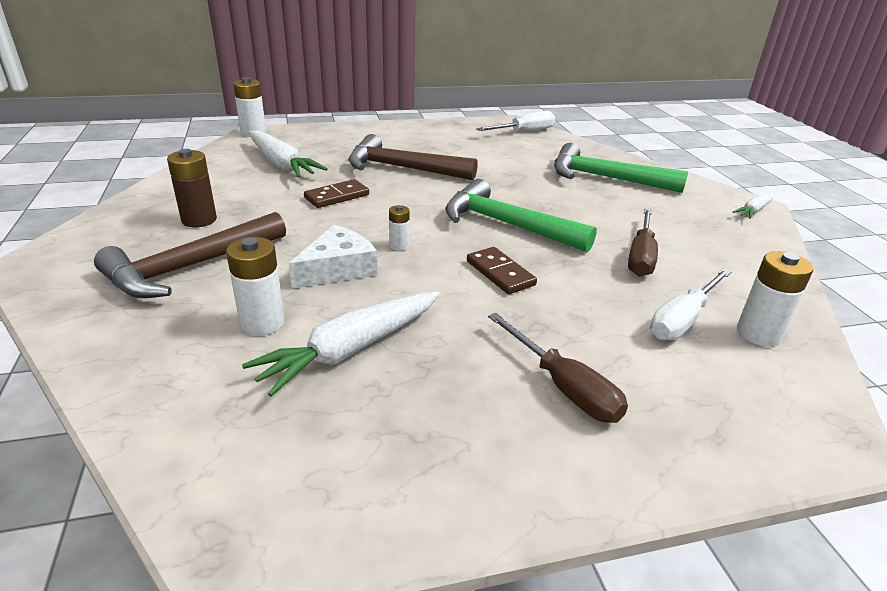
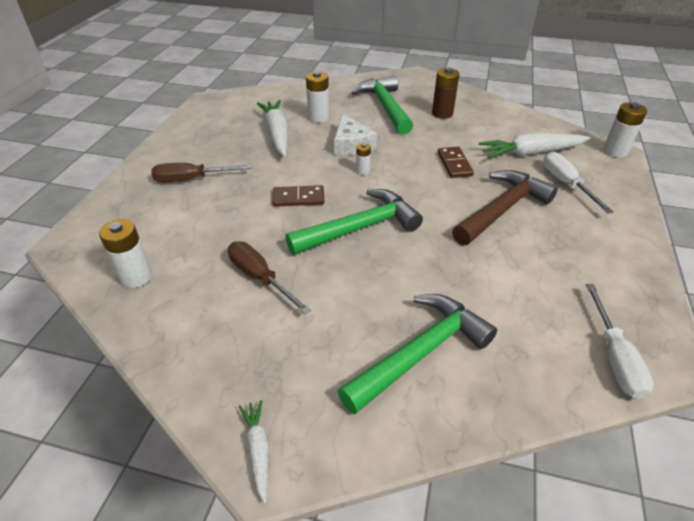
camera: 120 degrees right, 10 degrees up
brown hammer [94,212,286,298] -> green hammer [352,75,413,134]
white screwdriver [650,269,731,340] -> white screwdriver moved to [543,152,613,214]

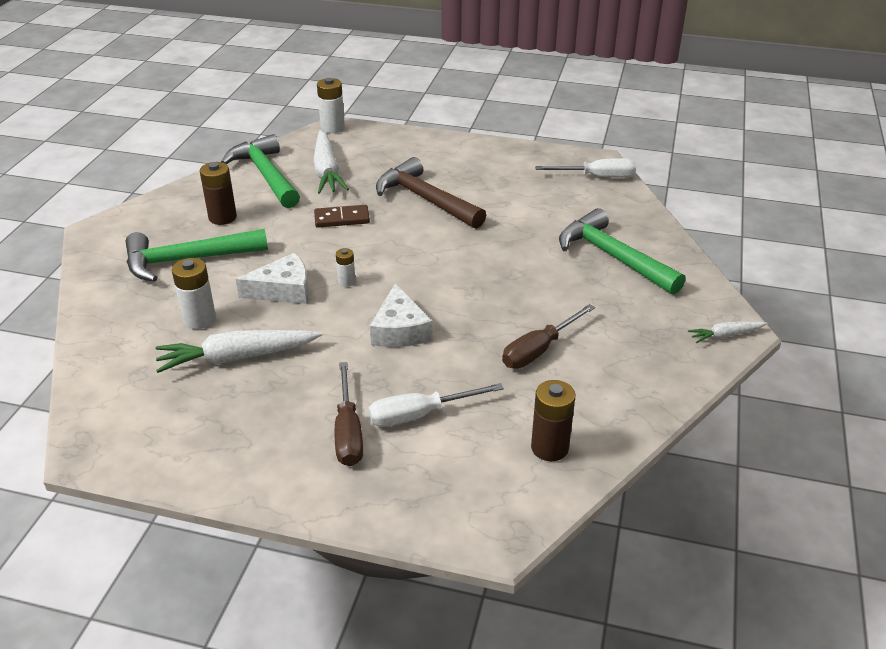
camera: 90 degrees left, 5 degrees down
white battery [99,219,152,288] -> brown battery [531,380,575,461]
brown domino [272,185,324,207] -> white cheese [370,283,433,347]
green hammer [285,189,423,255] -> green hammer moved to [221,134,300,208]
white screwdriver [543,152,613,214] -> white screwdriver moved to [368,383,504,427]

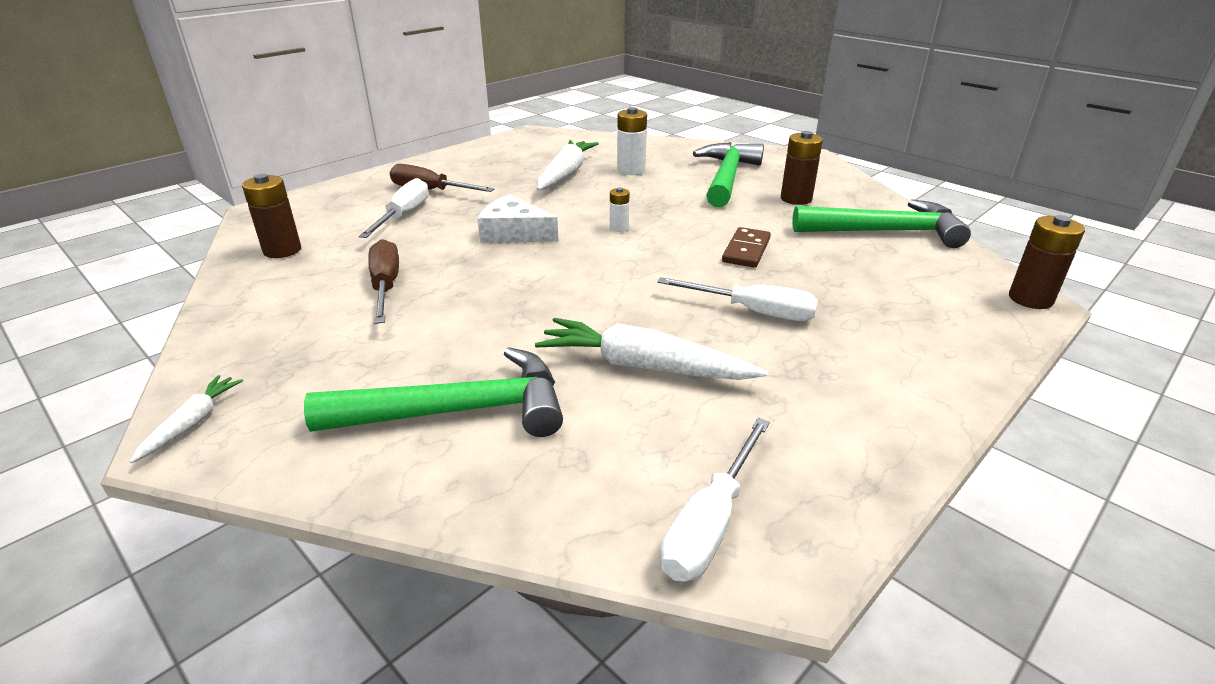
camera: 120 degrees right, 5 degrees down
white cheese [236,253,309,304] -> none
white carrot [313,130,349,194] -> white carrot moved to [535,318,768,380]
white battery [317,78,345,133] -> brown battery [1009,215,1085,309]
brown hammer [376,157,486,229] -> white screwdriver [657,277,818,321]

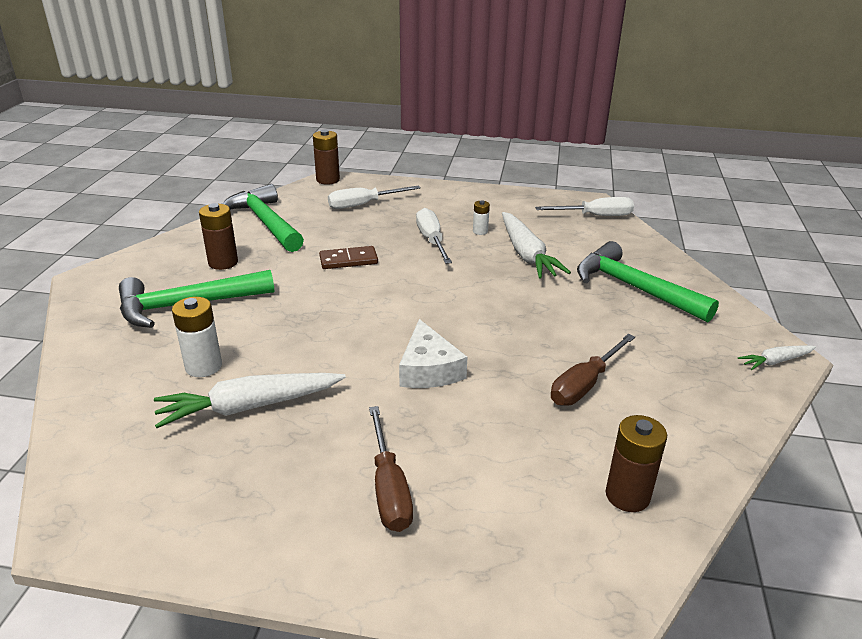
camera: 125 degrees left, 0 degrees up
white screwdriver [359,178,429,238] -> white screwdriver moved to [328,185,421,209]
white battery [610,187,629,232] -> white battery moved to [473,200,490,235]

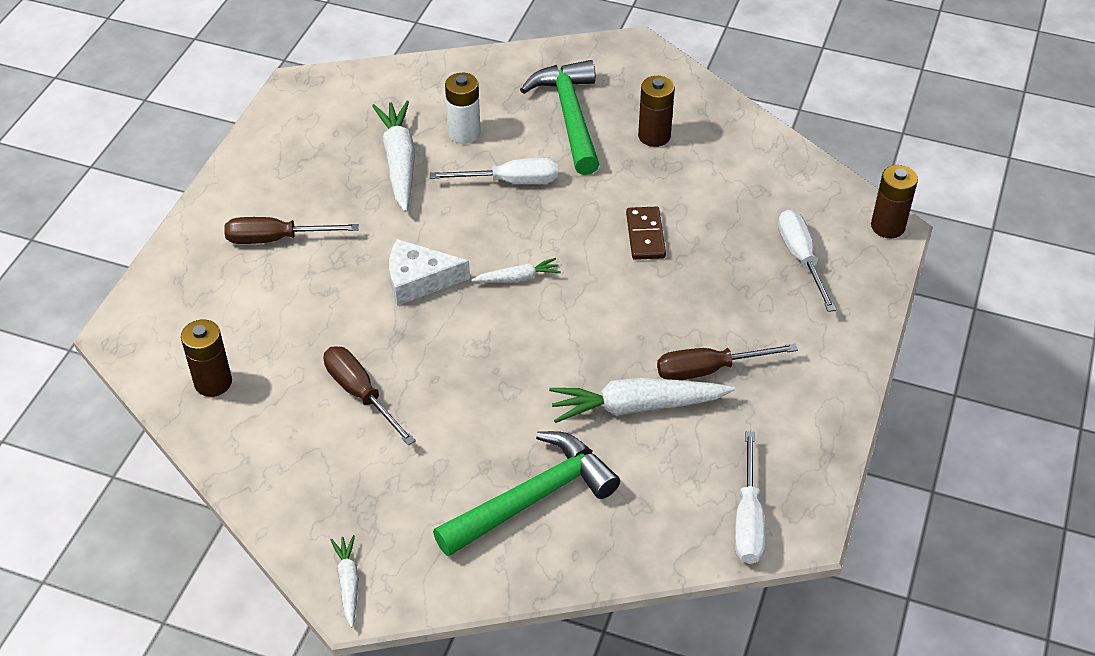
camera: 100 degrees right, 15 degrees up
green hammer [223,184,304,252] -> none
white screwdriver [416,208,452,264] -> white screwdriver moved to [430,158,558,184]
white battery [473,200,490,235] -> brown screwdriver [657,344,798,380]
none -> white carrot [471,258,561,282]

